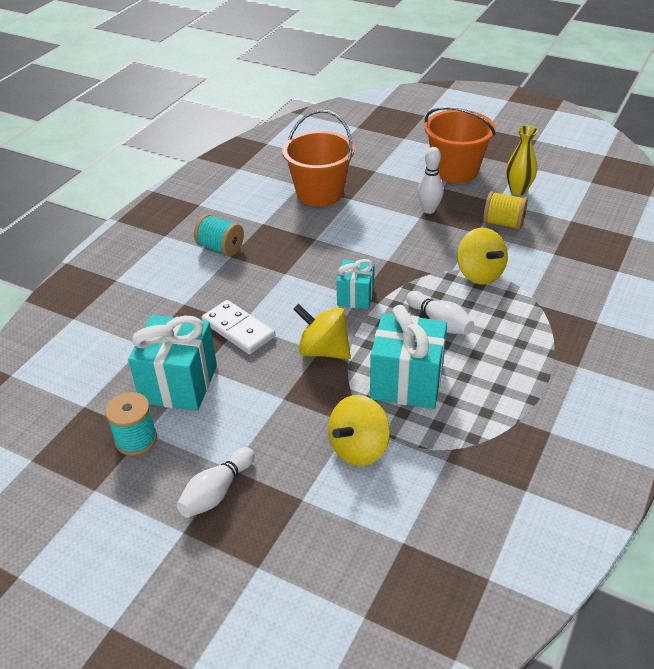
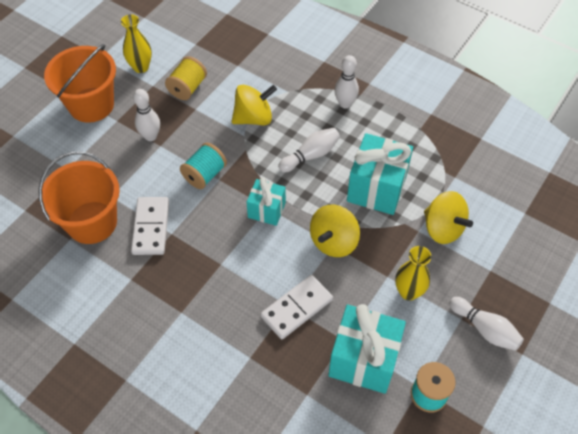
camera: 85 degrees left, 15 degrees up
turquoise spool [194,214,244,256] -> turquoise spool moved to [180,142,227,189]
none -> white domino [131,197,169,255]
none -> white bowling pin [335,55,359,108]
none -> yellow vase [395,246,432,301]

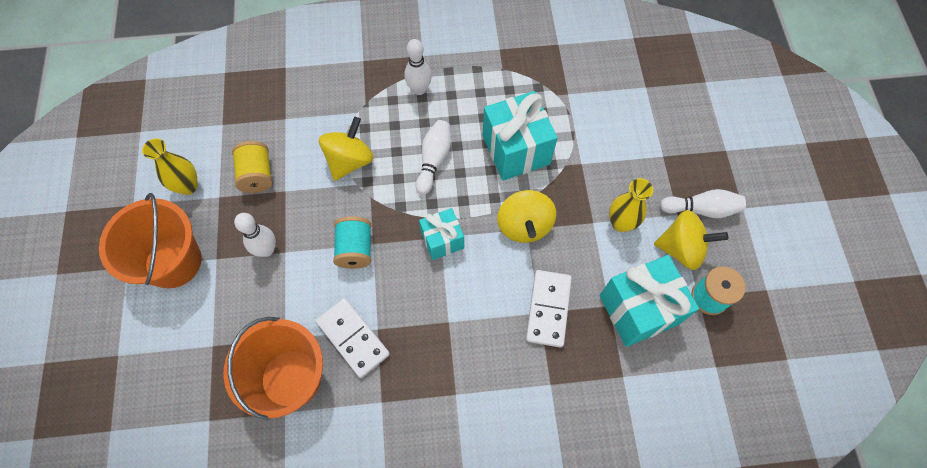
camera: 40 degrees left, 10 degrees up
yellow spinning top [424,191,473,244] -> yellow spinning top moved to [654,210,728,270]

